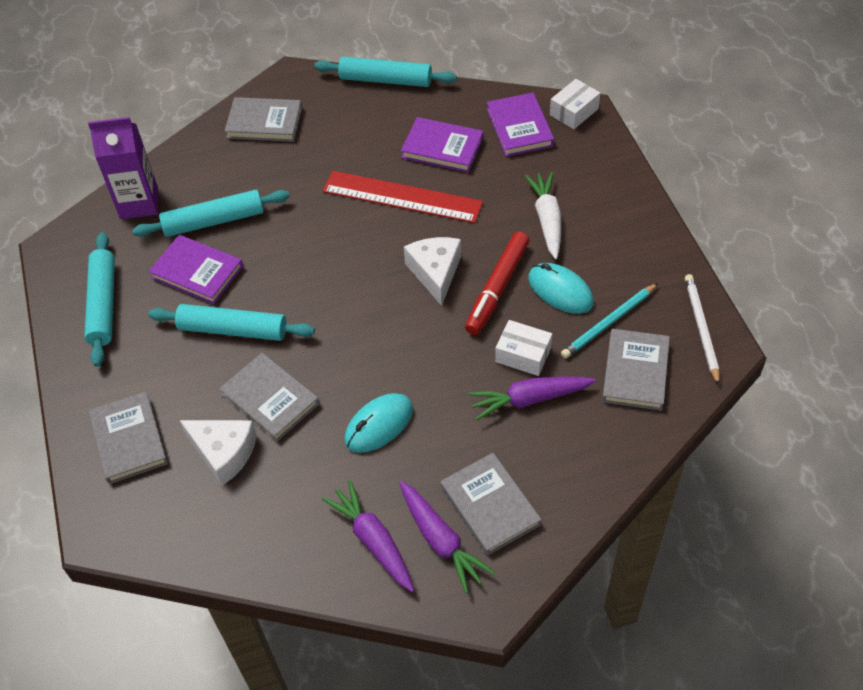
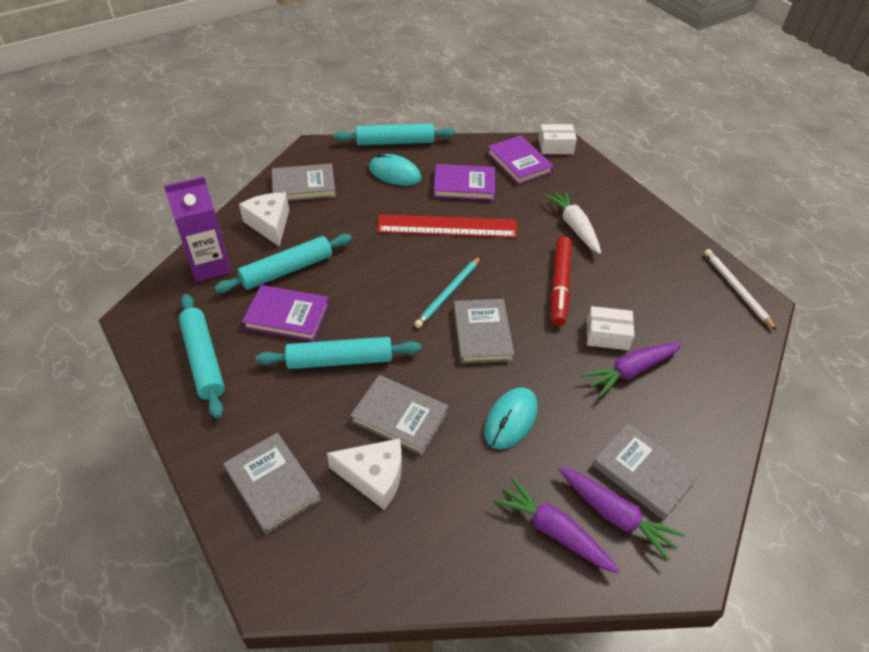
camera: 20 degrees left, 5 degrees down
white cheese [404,237,461,306] -> white cheese moved to [239,193,289,246]
turquoise mouse [528,263,594,314] -> turquoise mouse moved to [369,153,422,186]
white box [550,79,600,129] -> white box turned 60 degrees clockwise [539,124,577,154]
turquoise pencil [561,283,658,358] -> turquoise pencil moved to [414,256,481,328]
grey book [602,329,670,411] -> grey book moved to [453,299,514,364]

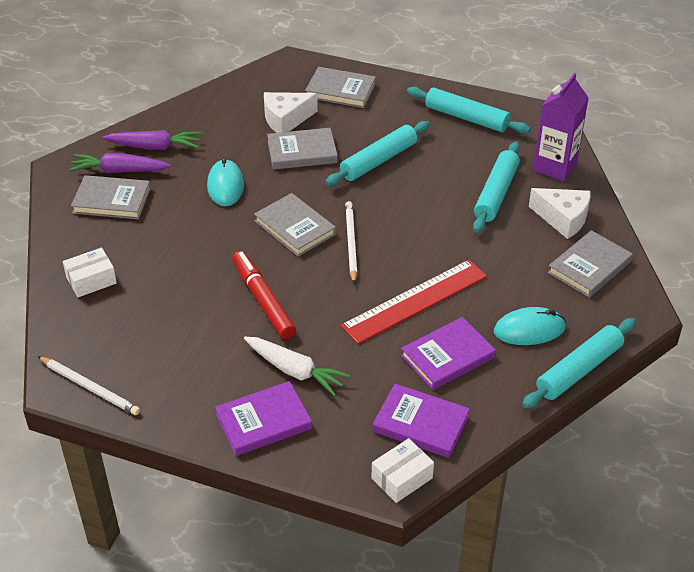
camera: 145 degrees right, 5 degrees down
purple book [242,285,329,341] -> purple book moved to [215,381,312,456]
turquoise pencil [414,256,481,328] -> white pencil [345,201,357,284]
purple carrot [582,343,682,397] -> none
white box [587,306,634,350] -> white box moved to [63,248,117,297]

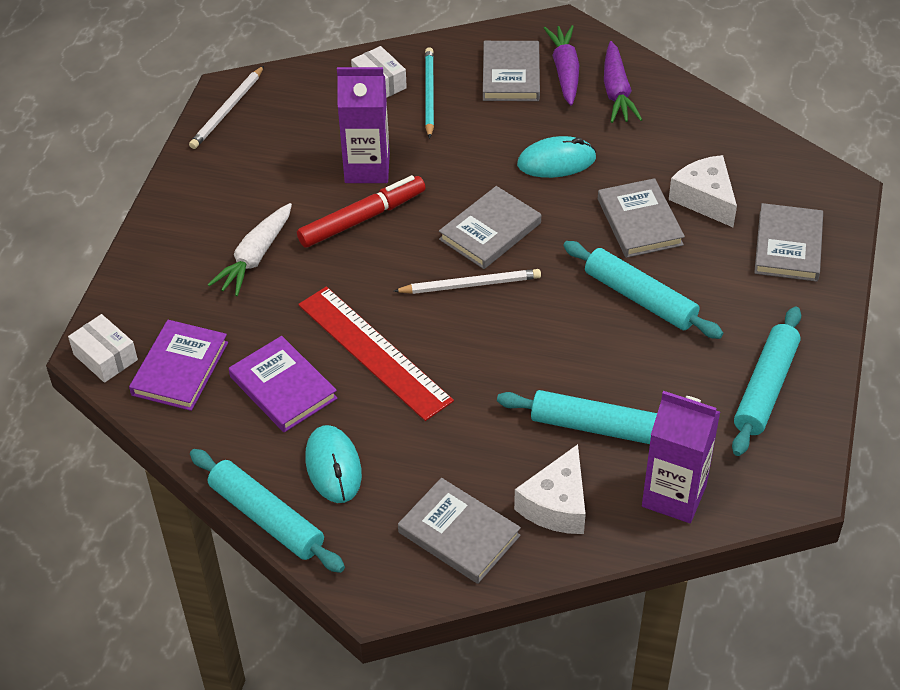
camera: 85 degrees right, 5 degrees up
purple book [215,381,312,456] -> none
none -> purple carton [337,67,390,183]
none -> turquoise pencil [425,47,434,139]

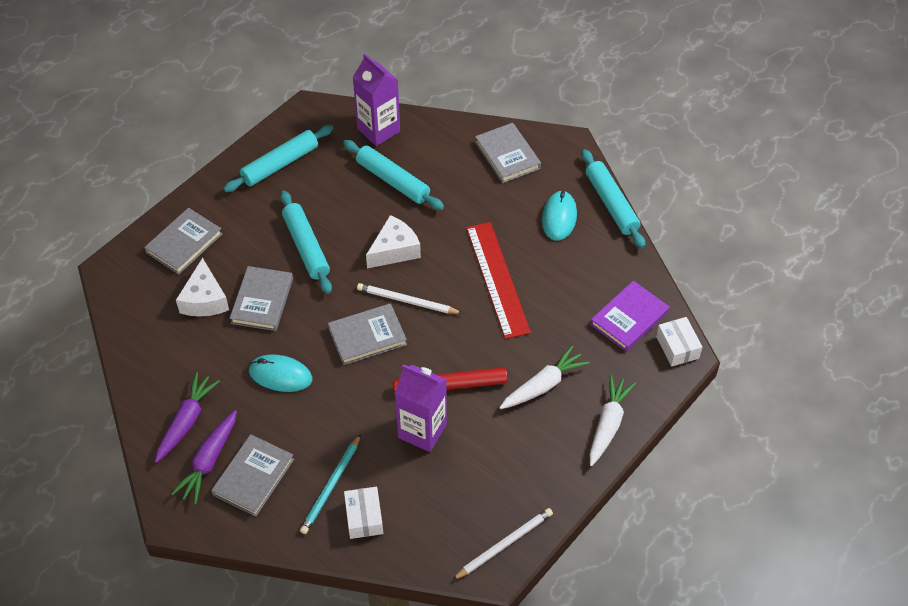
camera: 155 degrees left, 5 degrees up
purple book [229,336,338,432] -> none
white cheese [514,444,586,534] -> white cheese moved to [366,215,421,268]
none -> white carrot [589,375,636,466]

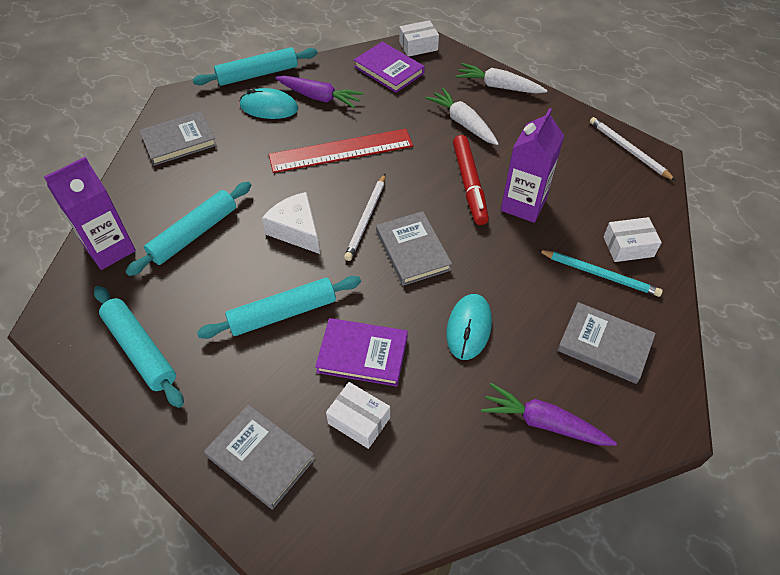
camera: 90 degrees left, 0 degrees up
purple carrot [171,410,237,504] -> purple carrot moved to [275,76,364,108]
white cheese [176,257,229,317] -> white box [326,382,390,449]
grey book [230,266,293,331] -> purple book [315,318,408,387]

